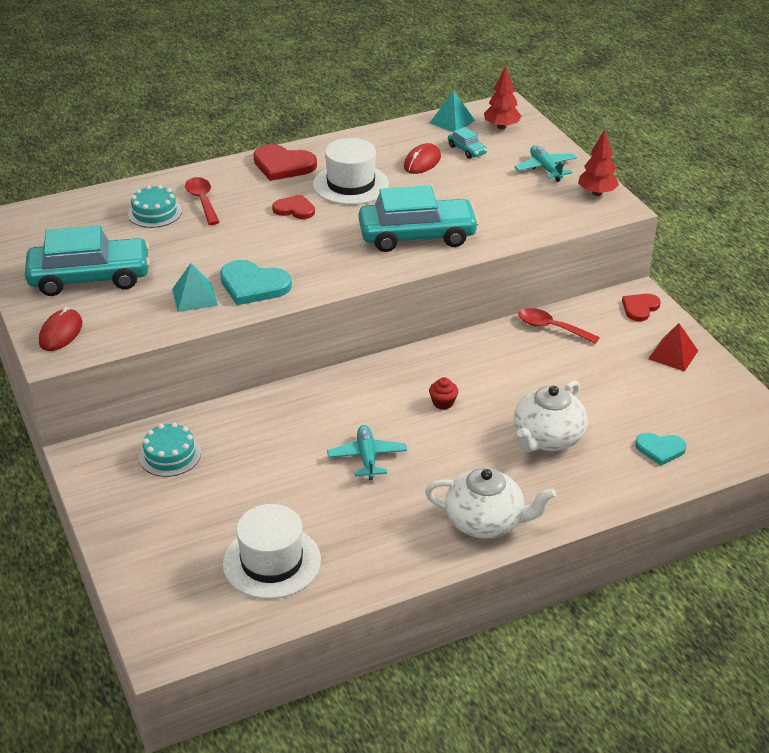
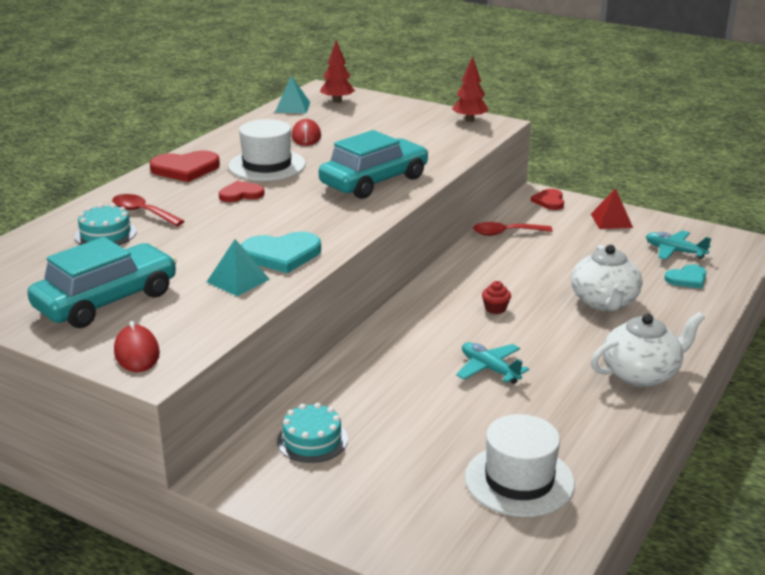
camera: 35 degrees left, 10 degrees down
turquoise car [448,127,487,159] -> none
turquoise plane [514,145,577,182] -> turquoise plane moved to [646,230,711,260]

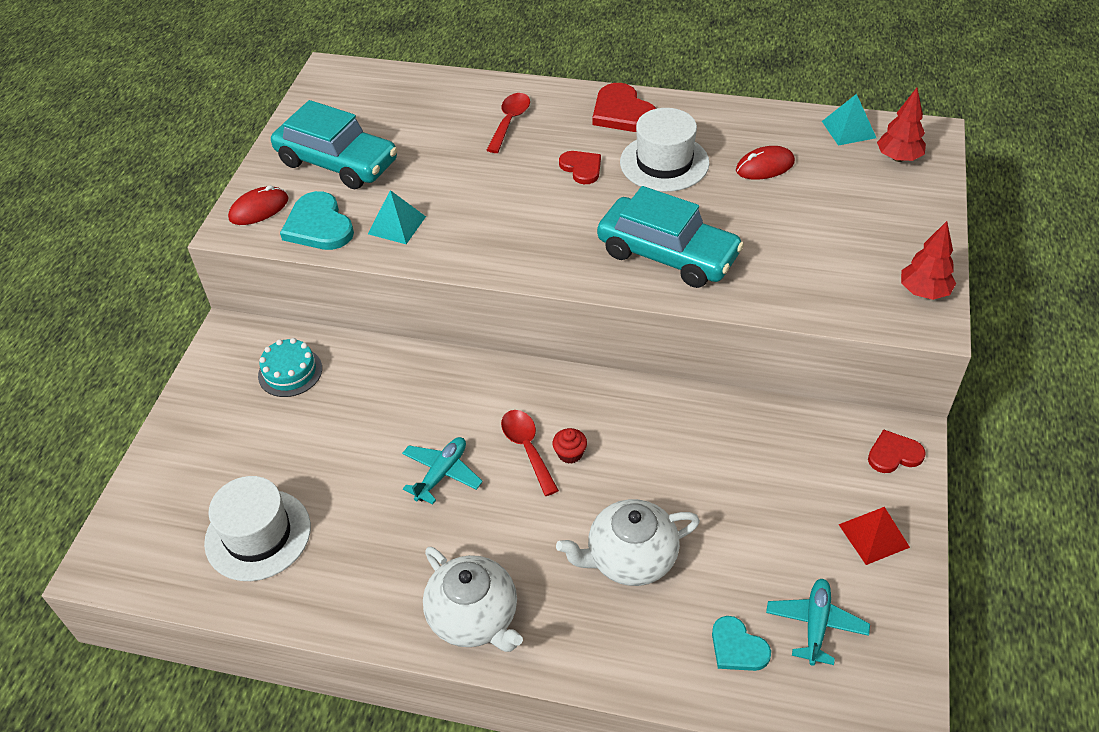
camera: 75 degrees right, 20 degrees up
turquoise cake [75,204,137,245] -> none
turquoise heart [241,232,321,273] -> turquoise heart moved to [280,191,354,250]
red spoon [473,222,553,236] -> red spoon moved to [501,410,559,496]

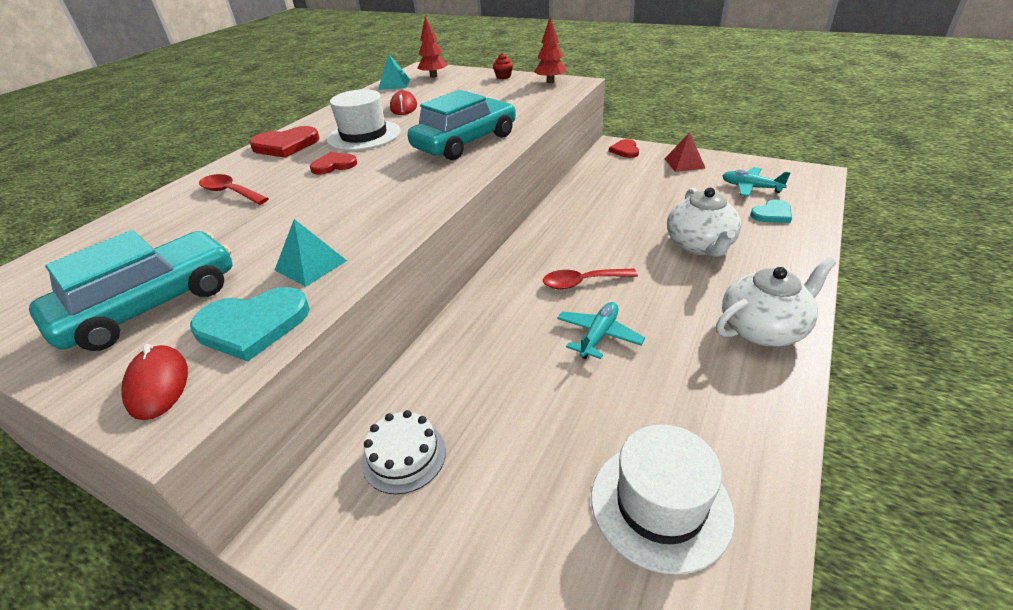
camera: 75 degrees left, 10 degrees down
turquoise cake [258,338,322,397] -> white cake [362,410,446,494]
turquoise plane [402,437,483,504] -> turquoise plane turned 75 degrees clockwise [557,302,645,359]
red cupcake [553,428,587,464] -> red cupcake moved to [493,53,513,79]

